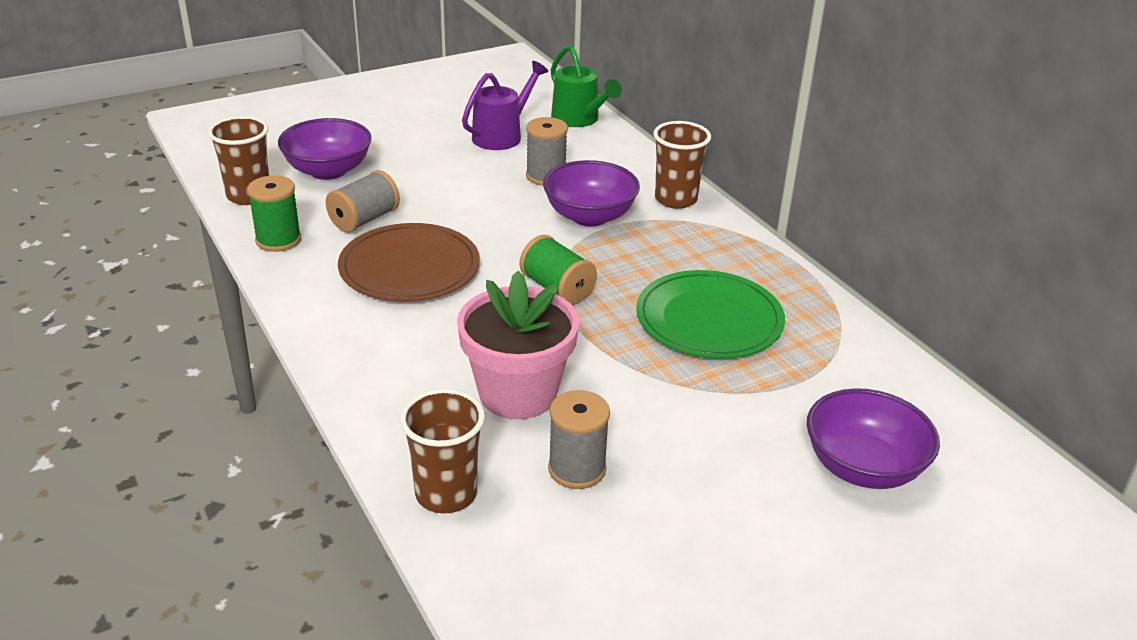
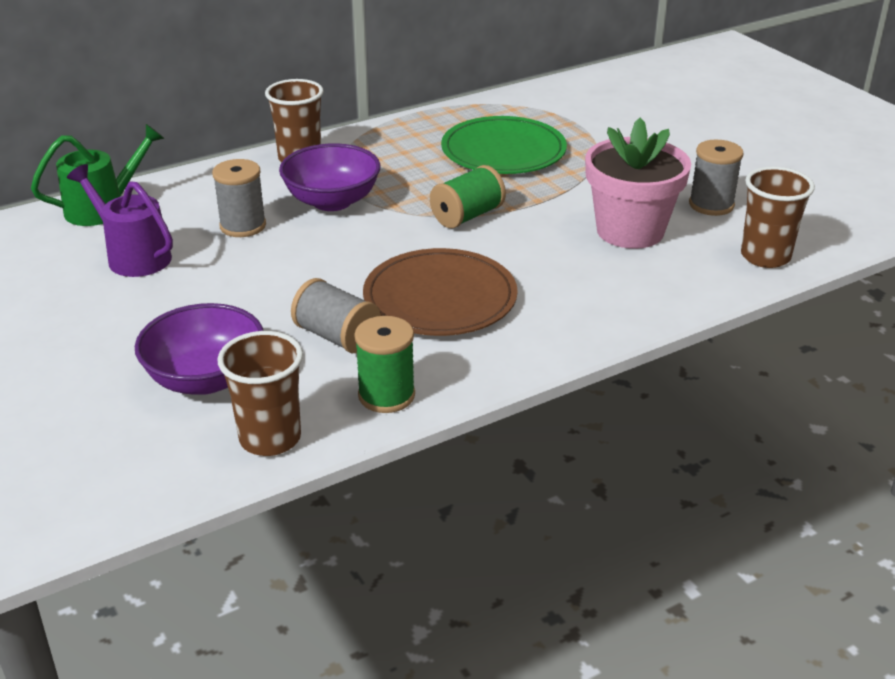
camera: 90 degrees left, 0 degrees up
purple bowl [807,388,940,489] -> none

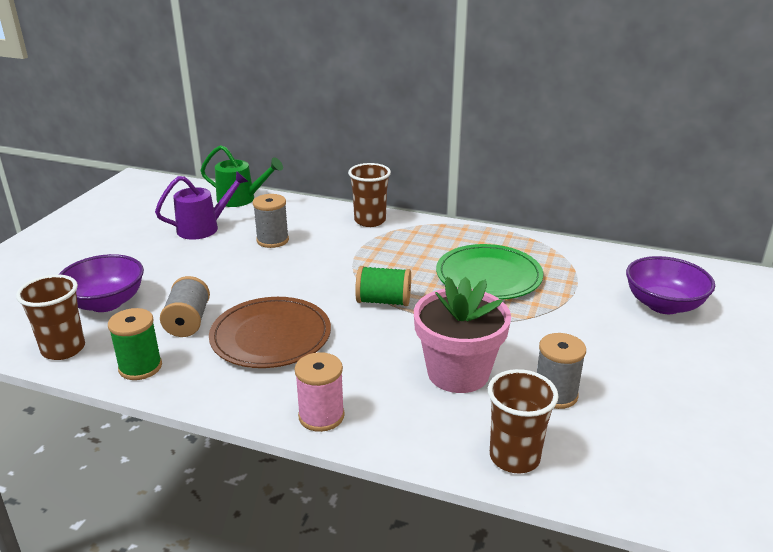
camera: 50 degrees right, 5 degrees down
purple watering can [67,164,173,277] -> purple watering can turned 60 degrees clockwise [155,171,249,240]
purple bowl [279,143,381,211] -> purple bowl moved to [626,256,715,314]
none -> pink spool [295,352,345,432]

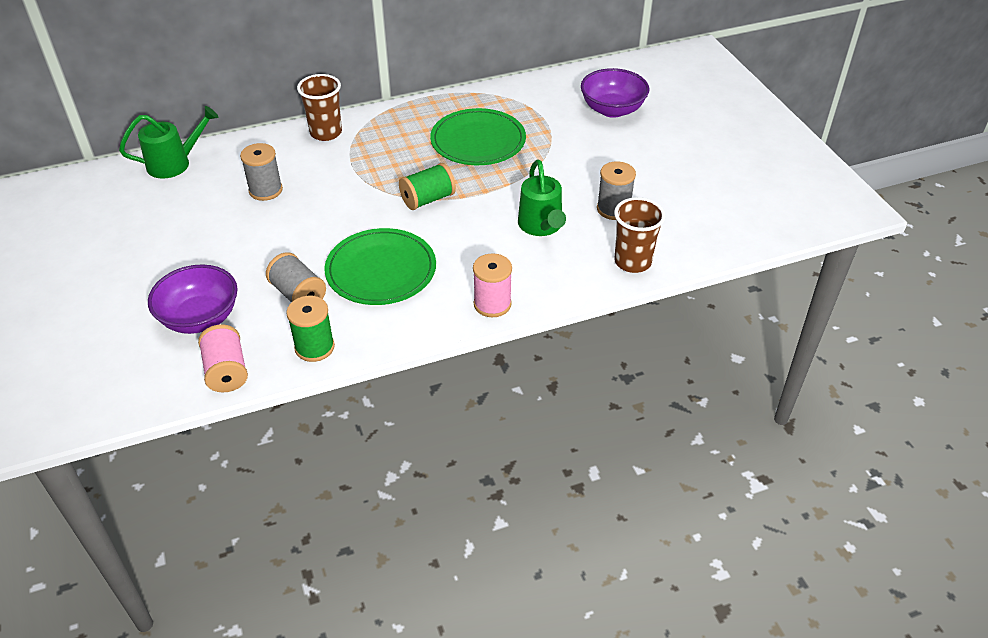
camera: 40 degrees left, 15 degrees up
brown cup [16,275,85,360] -> pink spool [198,324,248,393]
purple watering can [155,171,249,240] -> none
brown plate [209,297,331,368] -> green plate [324,228,436,305]
pink flower pot [414,277,511,393] -> green watering can [518,160,566,236]

